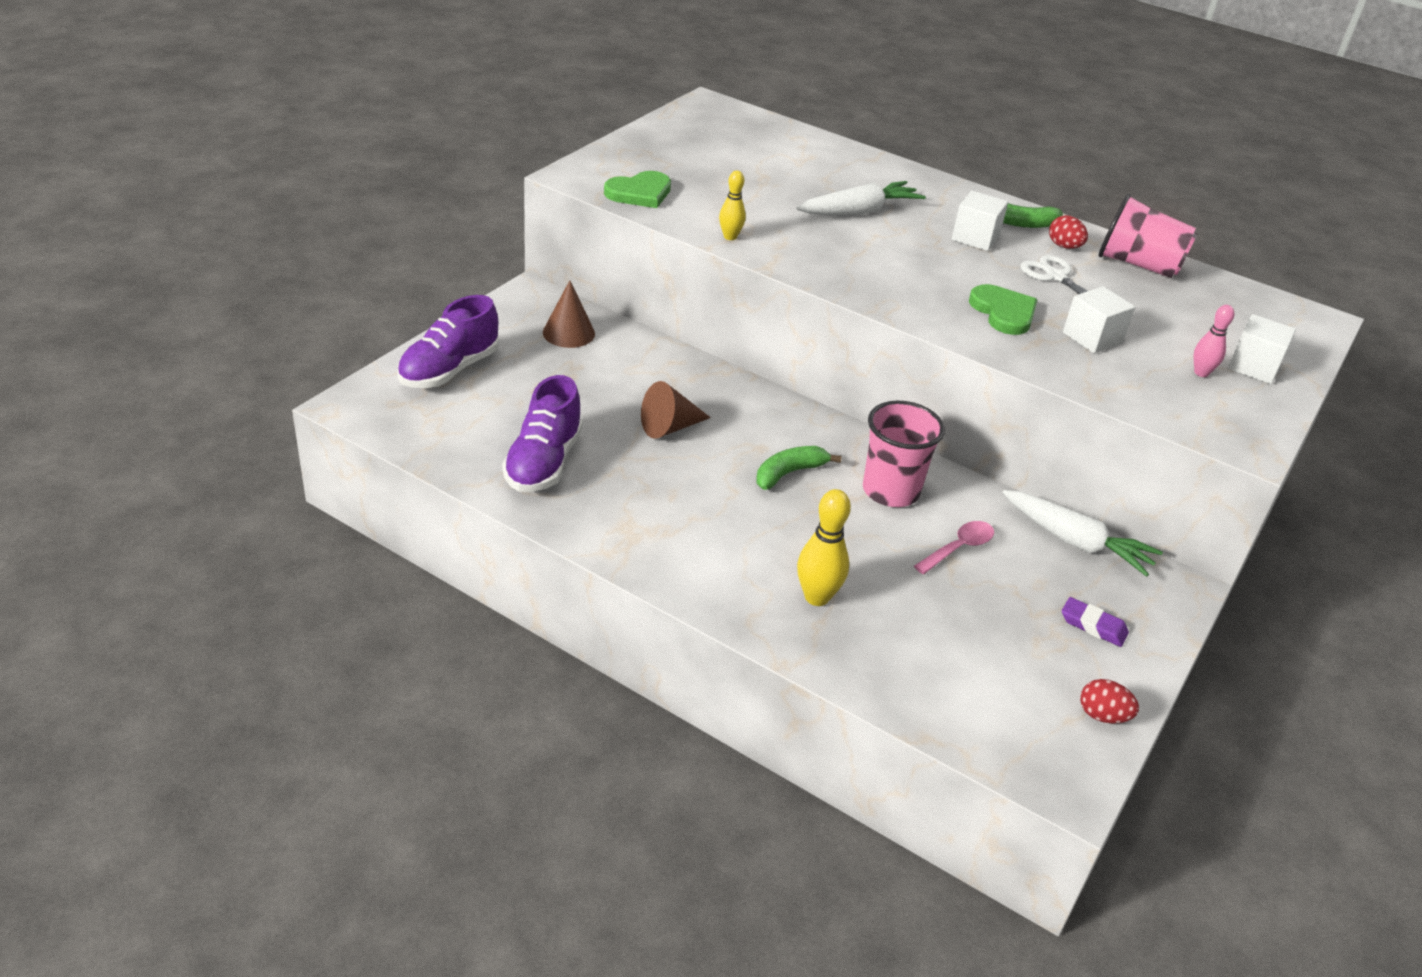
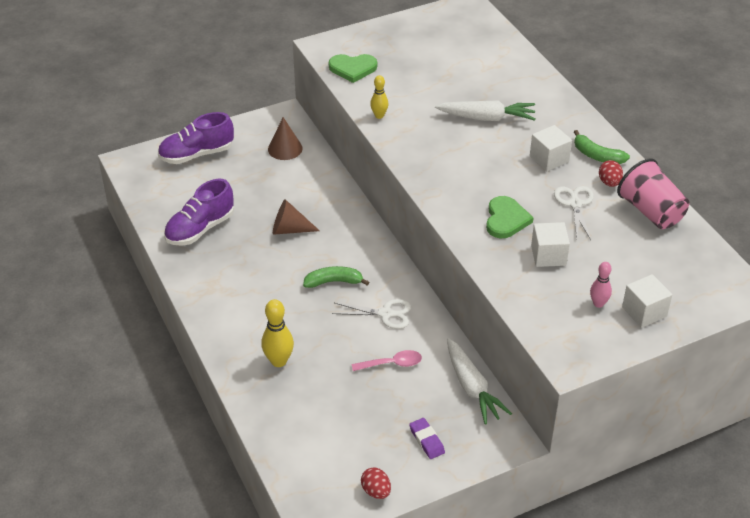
camera: 35 degrees right, 5 degrees up
pink cup [863,401,945,507] -> white scissors [332,299,411,329]

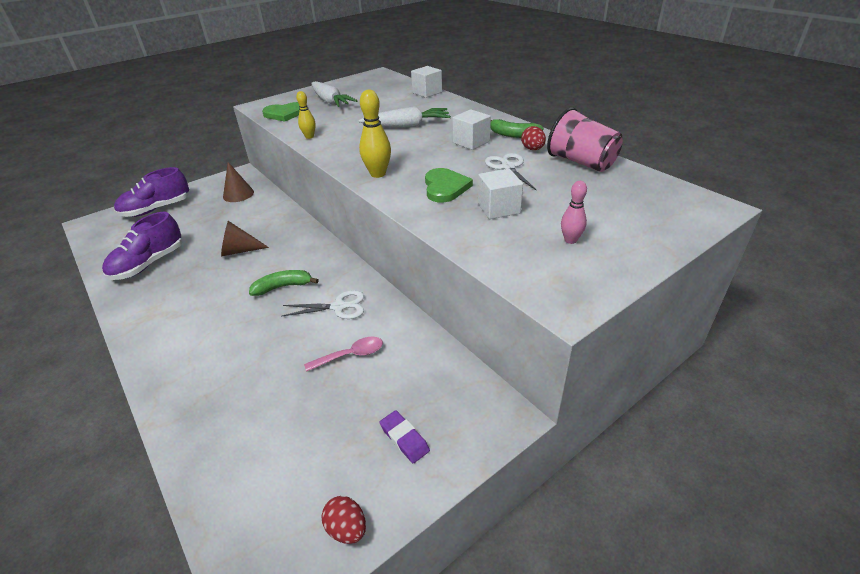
camera: 10 degrees left, 5 degrees down
yellow bowling pin [261,299,294,367] -> yellow bowling pin moved to [359,90,391,178]
white carrot [447,338,512,424] -> white carrot moved to [311,81,357,107]
white cube [622,274,672,328] -> white cube moved to [411,66,442,98]

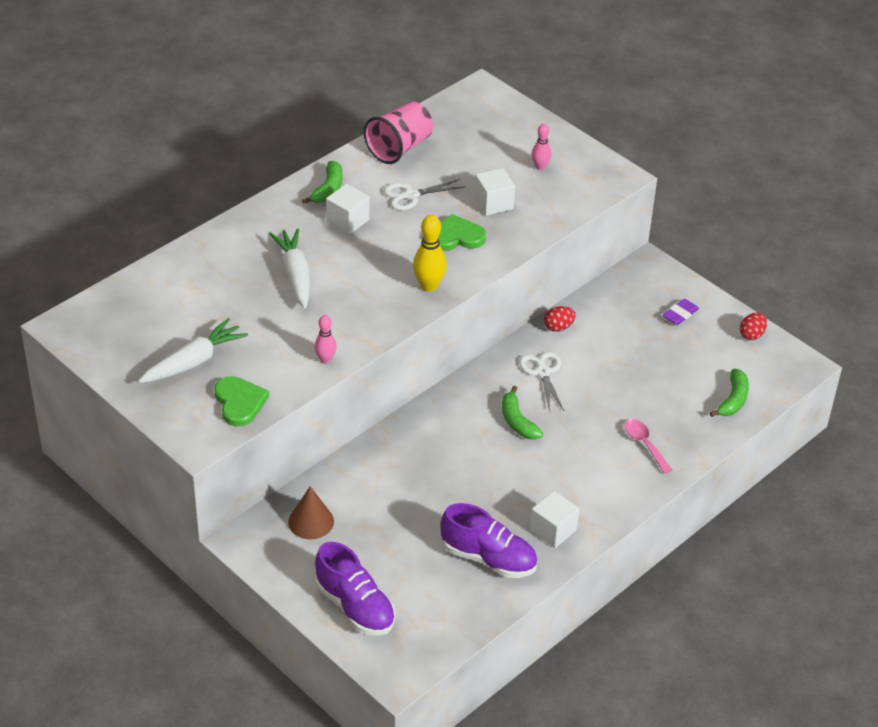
camera: 100 degrees left, 5 degrees up
brown cone [221,221,269,256] -> none
yellow bowling pin [296,91,316,139] -> pink bowling pin [315,315,337,364]
pink spoon [304,337,383,372] -> pink spoon moved to [625,419,672,474]
white cube [411,66,442,98] -> white cube moved to [530,491,579,548]
red egg [521,126,546,150] -> red egg moved to [544,306,576,332]
none -> green banana [710,369,749,417]

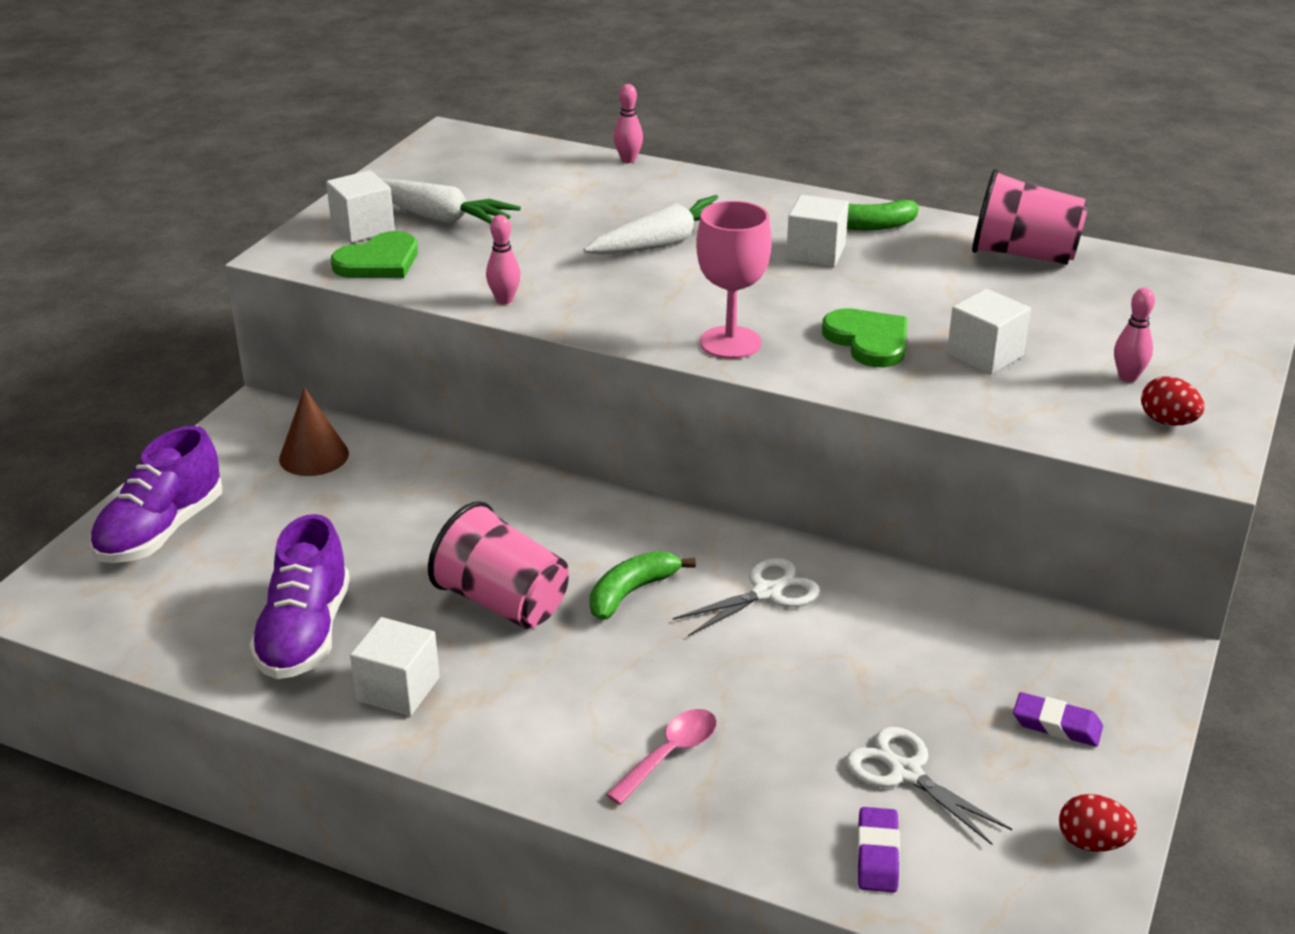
camera: 70 degrees right, 10 degrees down
white scissors [384,179,464,210] -> white scissors moved to [846,727,1012,845]
yellow bowling pin [413,215,447,292] -> pink goblet [696,201,772,359]
red egg [544,306,576,332] -> red egg moved to [1141,376,1204,425]
green banana [710,369,749,417] -> purple eraser [857,807,900,893]
none -> white cube [326,170,395,243]
none -> pink cup [428,501,569,629]
none -> pink bowling pin [614,84,643,163]

